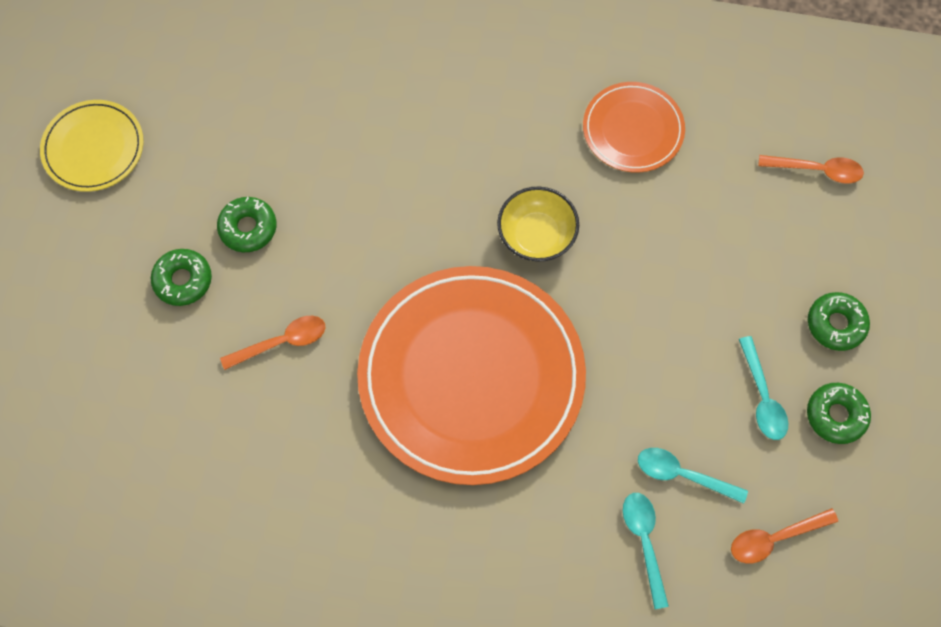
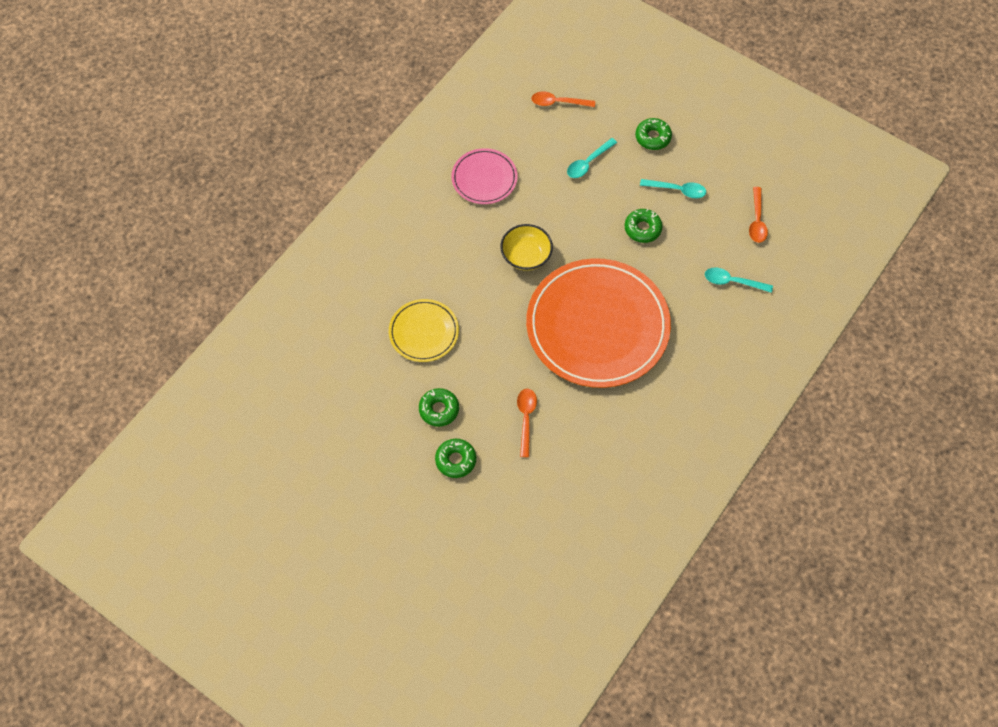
camera: 65 degrees left, 5 degrees down
yellow plate [40,100,144,192] -> yellow plate moved to [389,299,459,362]
orange plate [583,82,685,173] -> pink plate [452,148,518,204]
turquoise spoon [638,448,748,504] -> turquoise spoon moved to [567,138,617,178]
orange spoon [758,155,864,184] -> orange spoon turned 120 degrees counterclockwise [531,91,595,107]
green donut [807,383,871,444] -> green donut moved to [625,209,663,243]

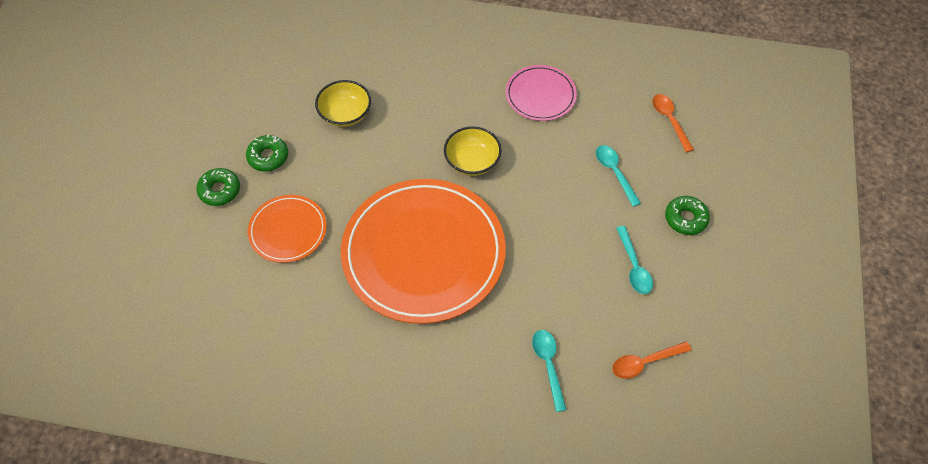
camera: 65 degrees right, 5 degrees down
yellow plate [389,299,459,362] -> yellow bowl [315,80,371,127]
orange spoon [517,389,537,457] -> orange plate [248,195,327,263]
turquoise spoon [567,138,617,178] -> turquoise spoon turned 45 degrees clockwise [596,145,641,207]
green donut [625,209,663,243] -> none

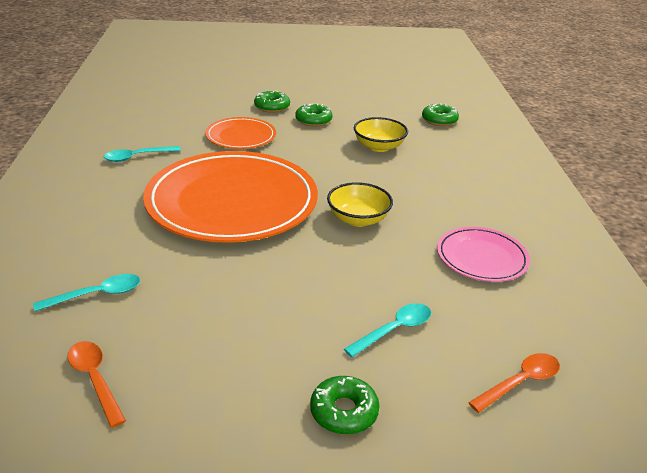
camera: 75 degrees right, 25 degrees down
turquoise spoon [616,226,653,294] -> turquoise spoon moved to [104,146,181,162]
none -> green donut [422,104,459,126]

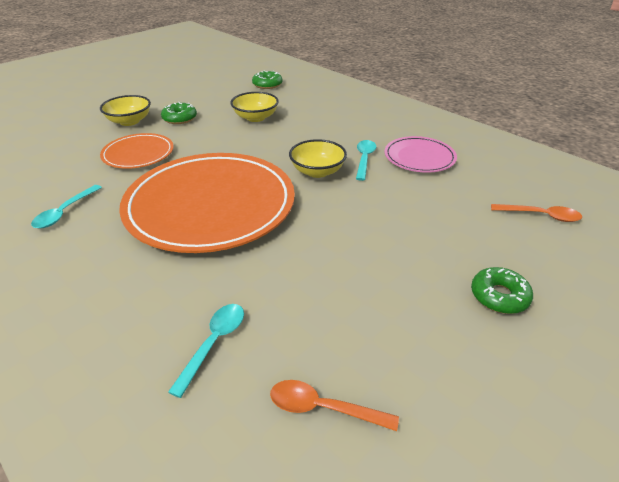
camera: 40 degrees left, 5 degrees up
green donut [254,91,290,113] -> yellow bowl [100,95,151,126]
turquoise spoon [344,303,431,357] -> turquoise spoon moved to [356,140,376,181]
orange spoon [468,353,560,413] -> orange spoon turned 90 degrees clockwise [491,204,582,222]

